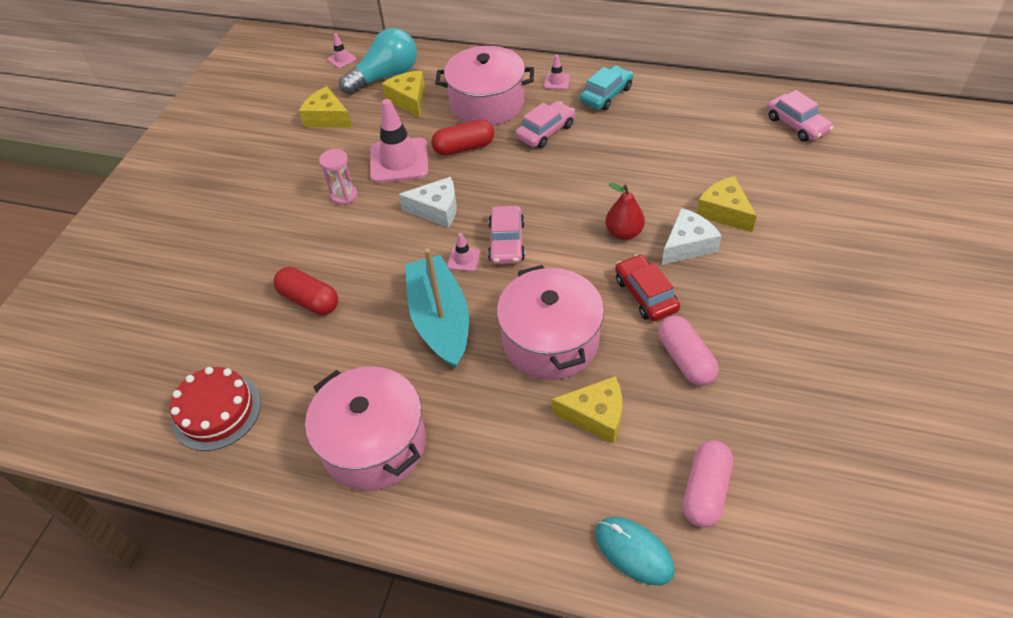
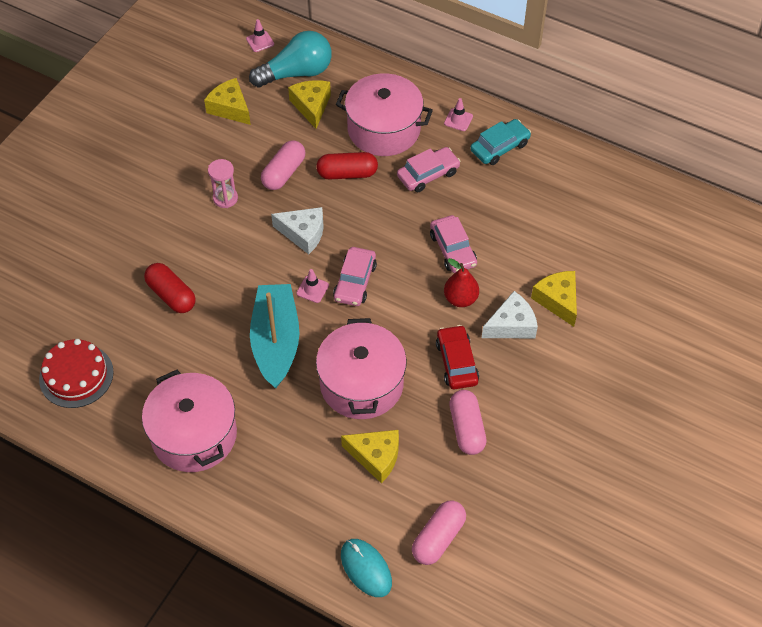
camera: 10 degrees right, 5 degrees up
pink traffic cone [370,99,428,183] -> pink capsule [261,140,305,190]
pink car [767,90,833,142] -> pink car moved to [430,215,477,273]

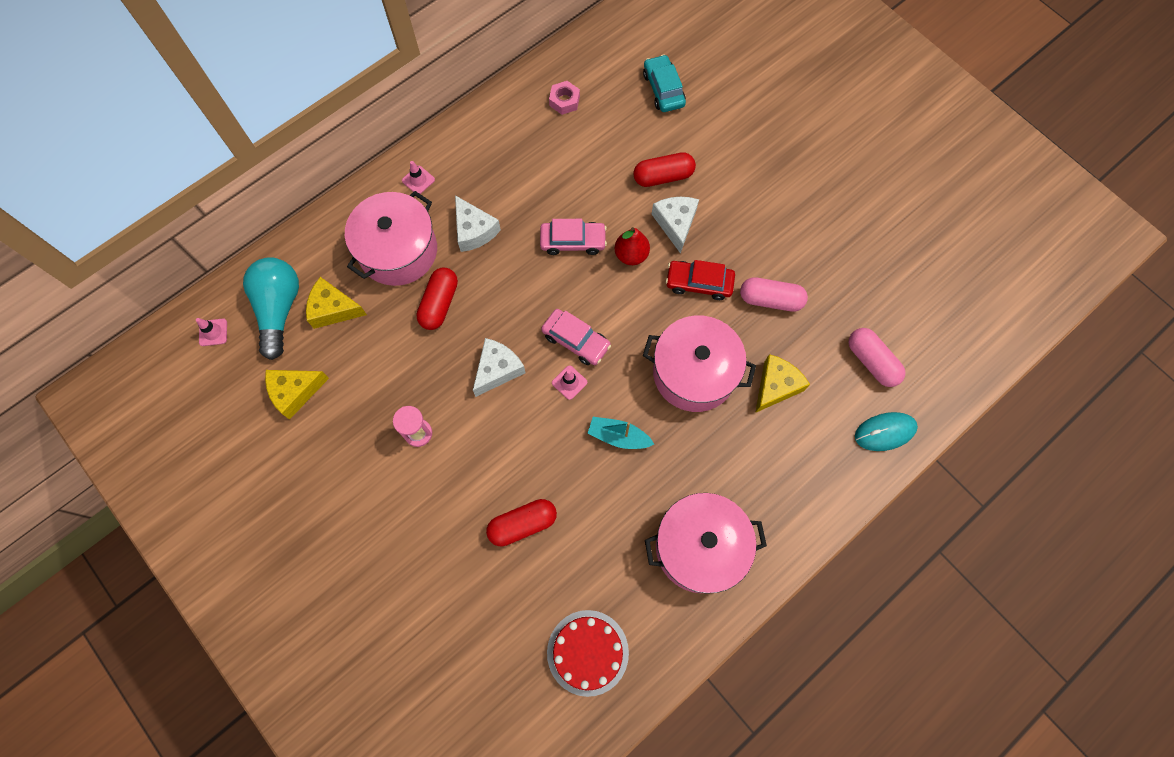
camera: 70 degrees left, 15 degrees up
turquoise boat [250,284,299,388] -> turquoise boat [588,417,654,449], size x0.53
pink capsule [261,140,305,190] -> none
pink car [397,147,461,192] -> white cheese [455,195,501,252]
turquoise car [470,119,531,165] -> turquoise car moved to [643,55,686,112]
yellow cheese [531,271,577,327] -> red capsule [633,152,696,187]
none -> pink nut [549,81,580,115]

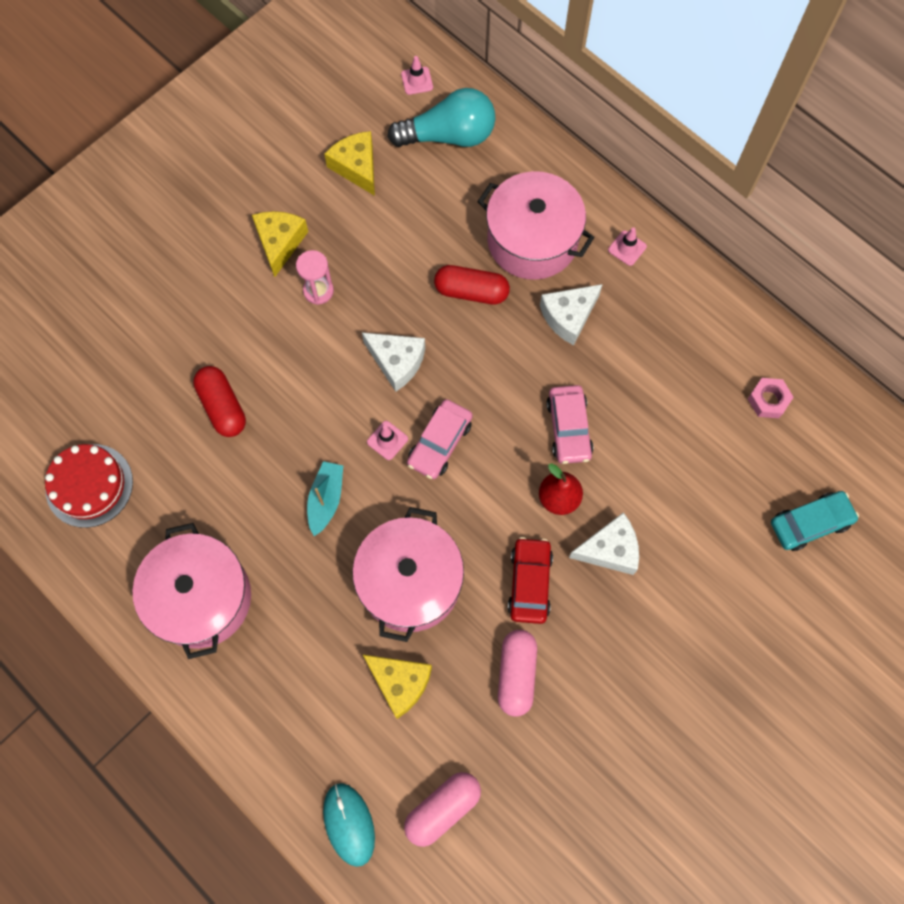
camera: 85 degrees right, 0 degrees up
yellow cheese [306,277,367,329] -> yellow cheese moved to [252,211,308,277]
red capsule [633,152,696,187] -> none

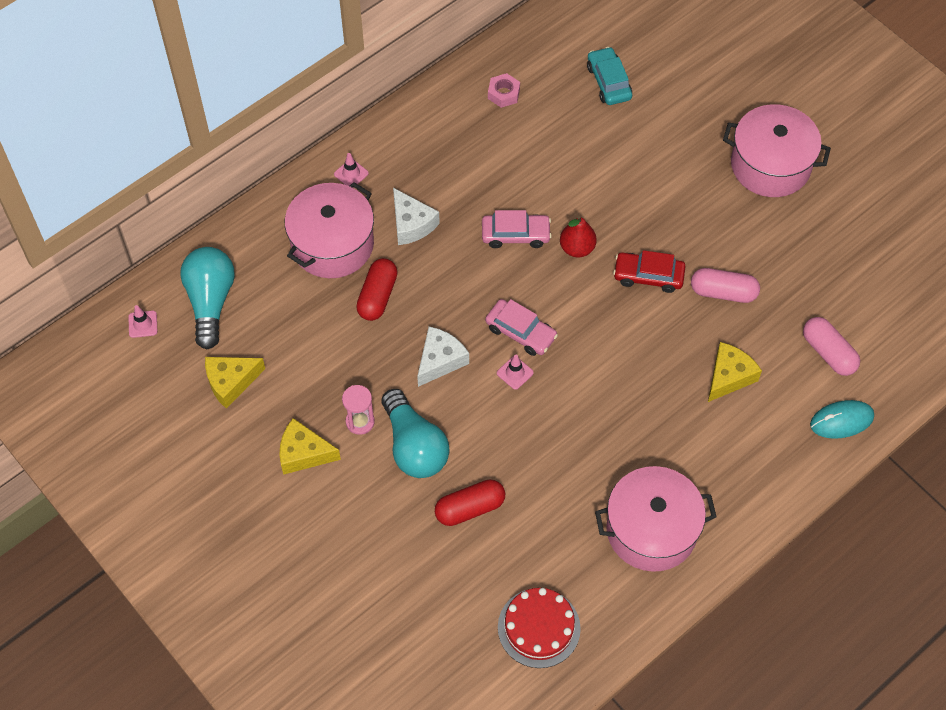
camera: 85 degrees left, 10 degrees down
turquoise boat [307,461,343,536] -> none
pink pot [352,507,464,642] -> pink pot moved to [723,104,831,197]
white cheese [569,512,639,575] -> none
none -> turquoise light bulb [382,389,449,478]

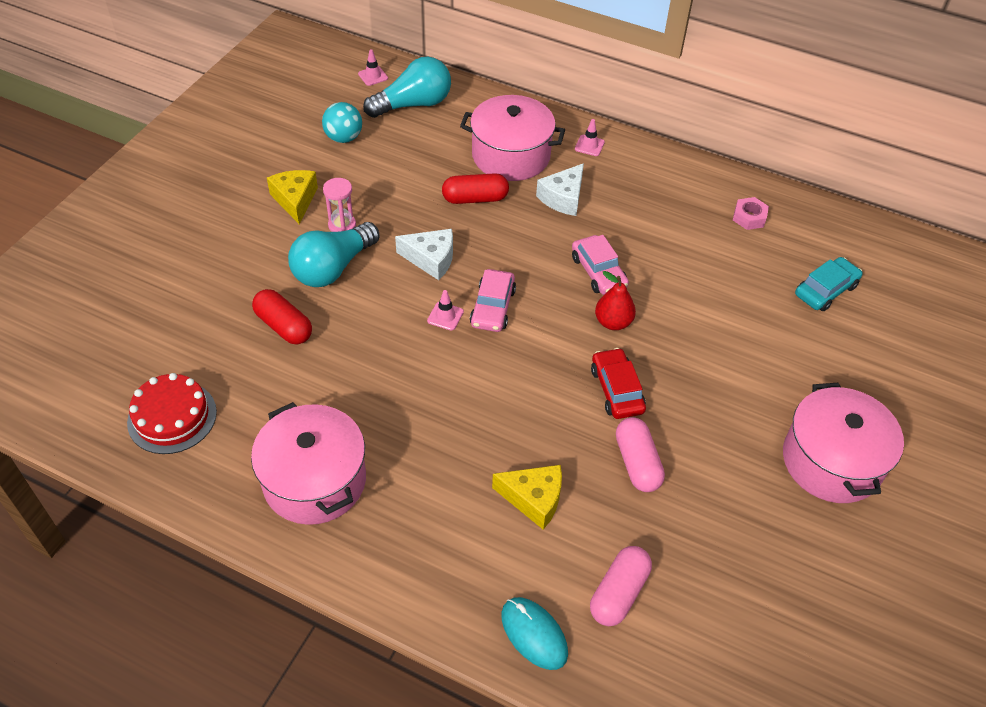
camera: 65 degrees right, 10 degrees down
yellow cheese [205,357,265,409] -> turquoise ball [322,102,362,143]

